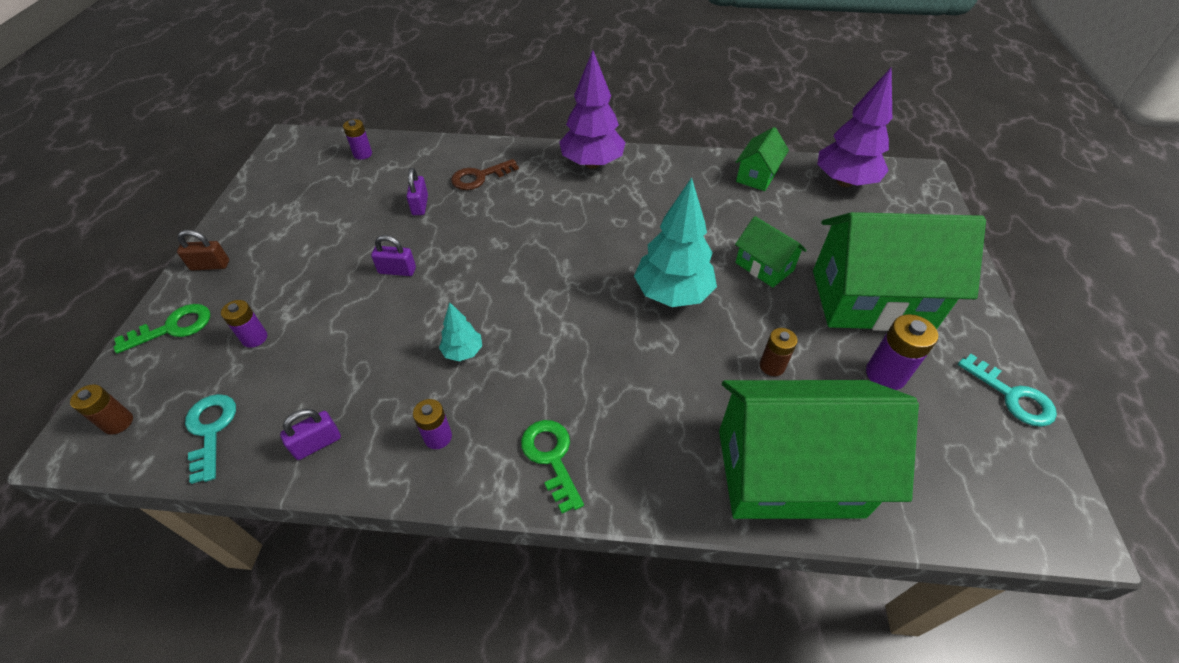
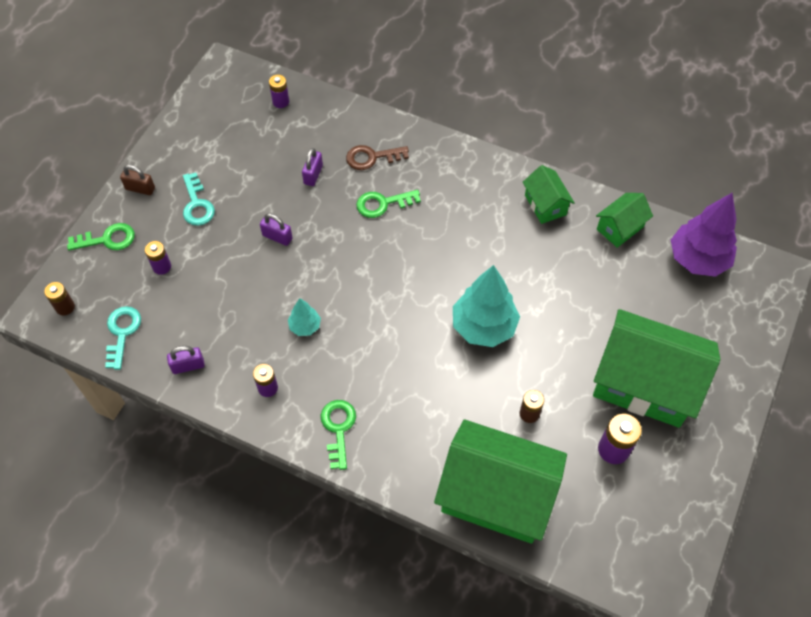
camera: 20 degrees right, 10 degrees up
purple tree [559,50,626,169] -> none
green house [735,216,807,288] -> green house moved to [523,165,575,224]
turquoise key [958,354,1057,427] -> turquoise key moved to [183,173,215,226]
none -> green key [356,190,421,218]

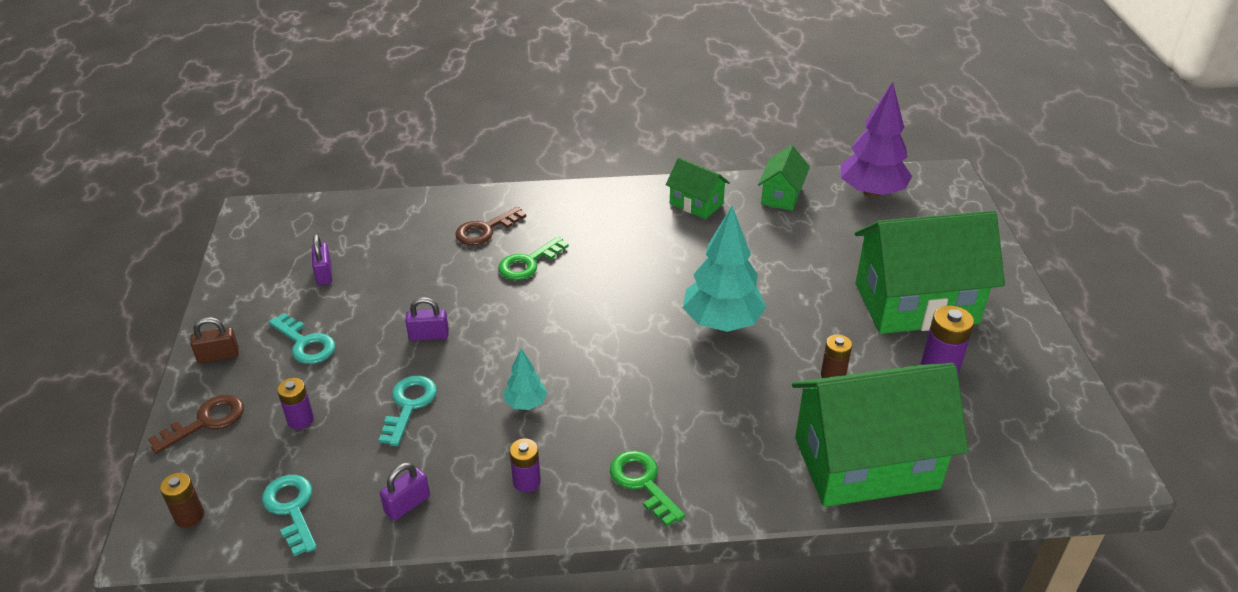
camera: 30 degrees left, 20 degrees down
green key [67,223,135,251] -> brown key [148,395,244,454]
purple battery [269,75,289,108] -> none
purple padlock [302,148,323,186] -> purple padlock moved to [312,234,332,285]
none -> turquoise key [379,376,437,446]

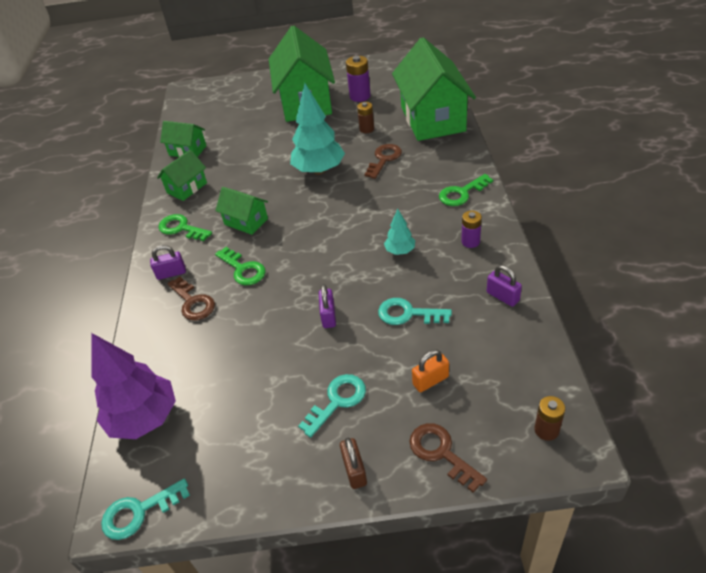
camera: 85 degrees left, 5 degrees up
turquoise key [262,475,317,557] -> turquoise key moved to [101,478,190,540]
purple battery [277,378,314,429] -> orange padlock [412,350,449,392]
purple padlock [312,234,332,285] -> purple padlock moved to [150,245,186,280]
purple tree [840,82,912,198] -> purple tree moved to [92,333,176,439]
none -> green key [158,214,212,241]
none -> green house [215,187,268,235]
none -> brown key [364,144,402,179]

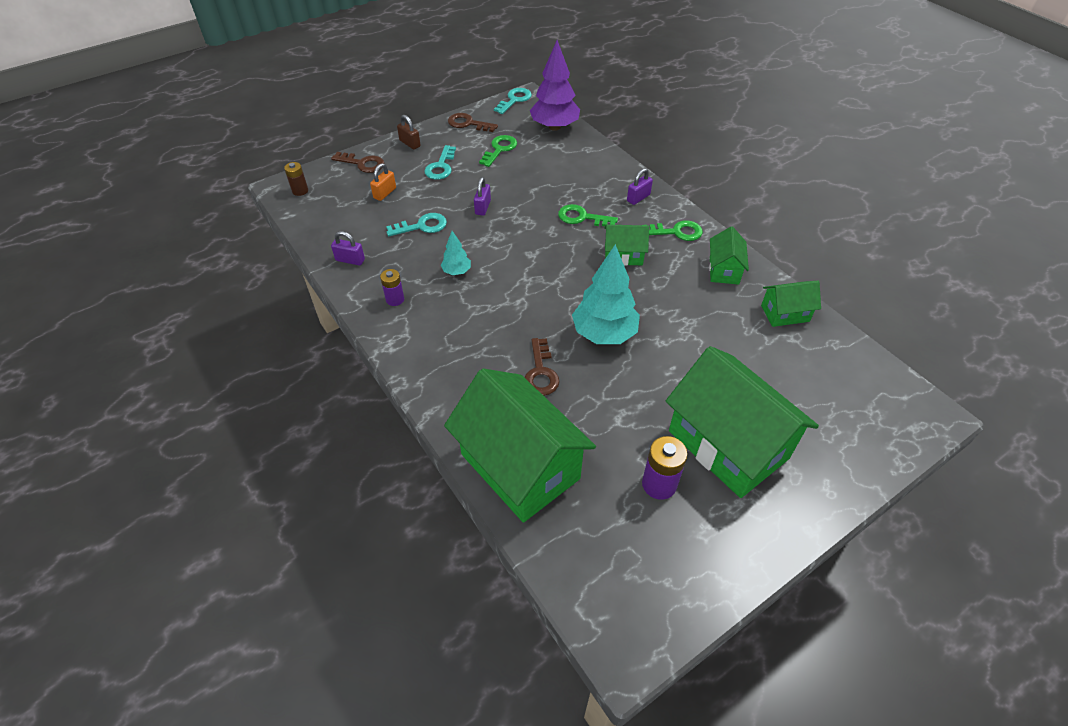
camera: 145 degrees right, 5 degrees up
brown key [168,277,215,320] -> brown key moved to [448,113,498,132]
purple padlock [319,284,336,328] -> purple padlock turned 45 degrees clockwise [474,177,491,216]
brown battery [357,102,374,133] -> none
green key [439,174,493,206] -> green key moved to [479,135,517,167]

